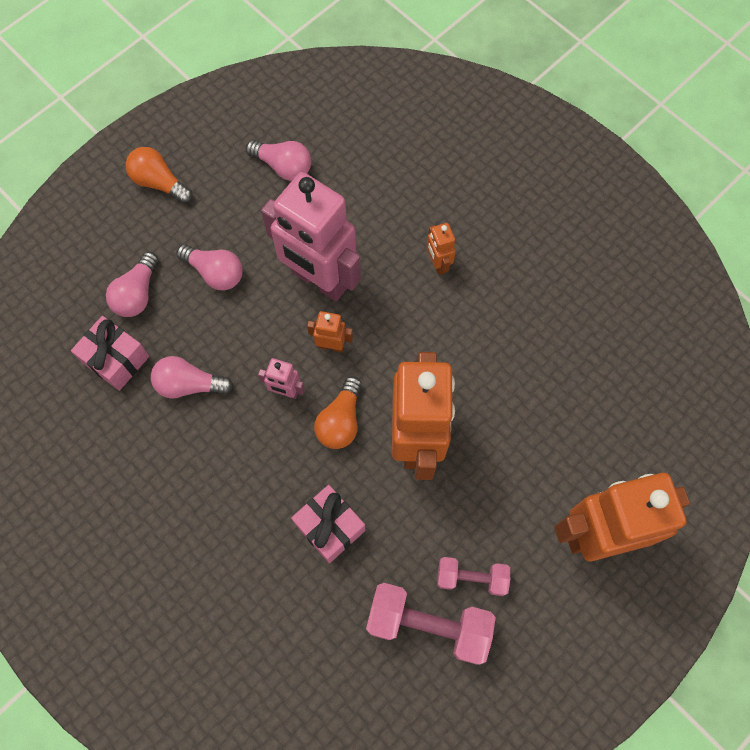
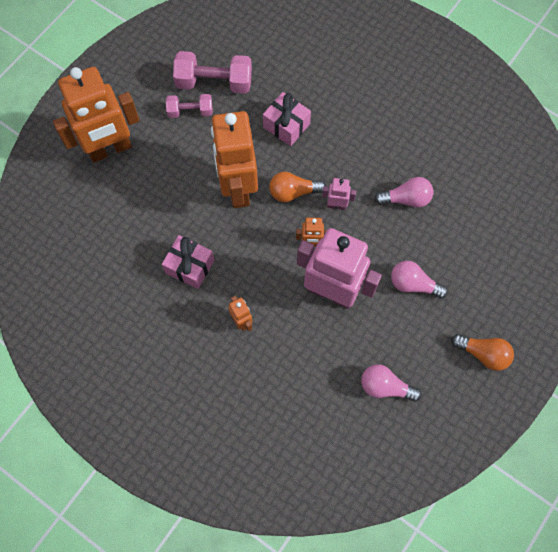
camera: 170 degrees right, 0 degrees up
pink gift [71,316,149,391] -> pink gift moved to [162,235,214,289]
pink light bulb [106,252,159,317] -> none
orange light bulb [314,376,362,449] -> orange light bulb turned 105 degrees counterclockwise [269,172,326,202]

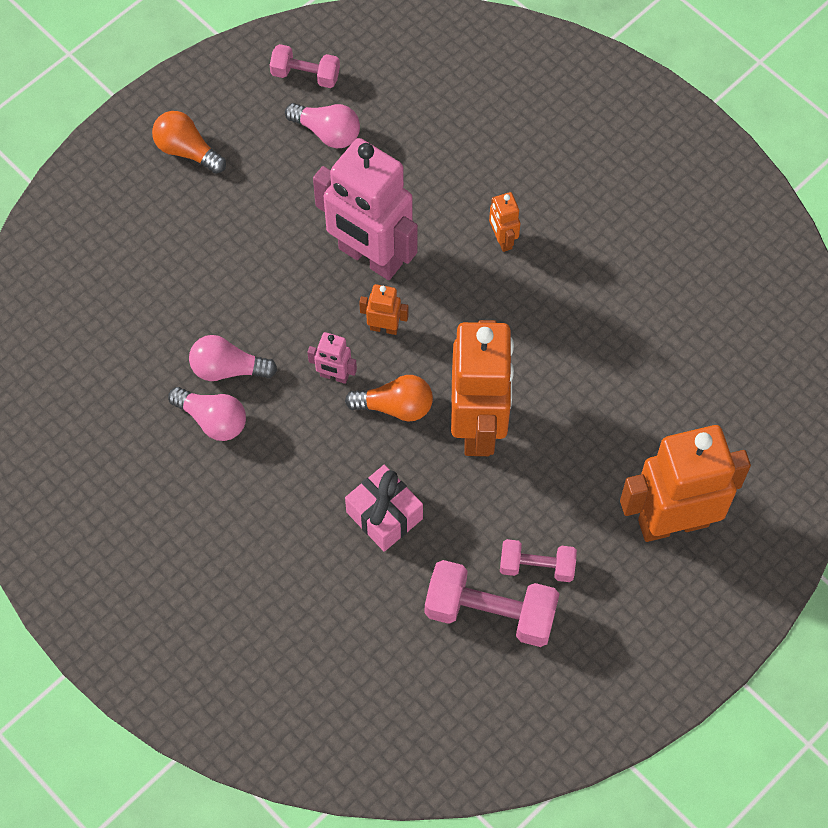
camera: 170 degrees left, 5 degrees down
pink gift [162,235,214,289] -> none
pink light bulb [391,261,448,299] -> pink light bulb moved to [168,387,246,441]
none -> pink dumbbell [270,44,340,88]

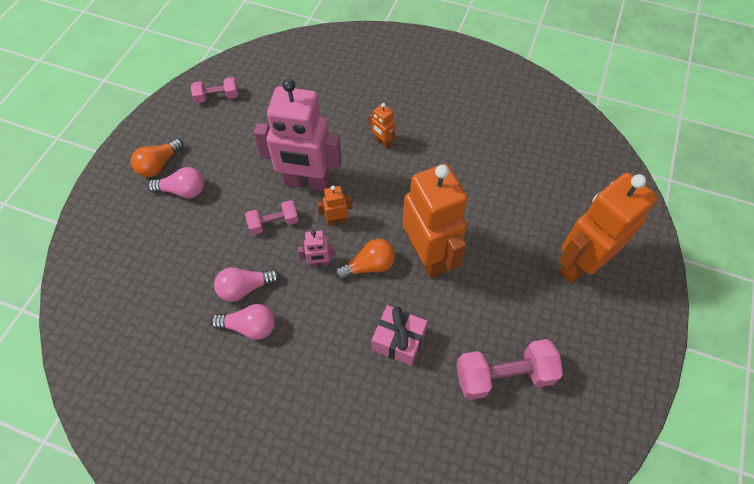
camera: 25 degrees left, 5 degrees down
orange light bulb [152,111,226,174] -> orange light bulb turned 60 degrees counterclockwise [131,138,183,177]
pink light bulb [285,103,360,148] -> pink light bulb moved to [148,167,204,198]
pink dumbbell [500,539,577,582] -> pink dumbbell moved to [245,200,299,235]

